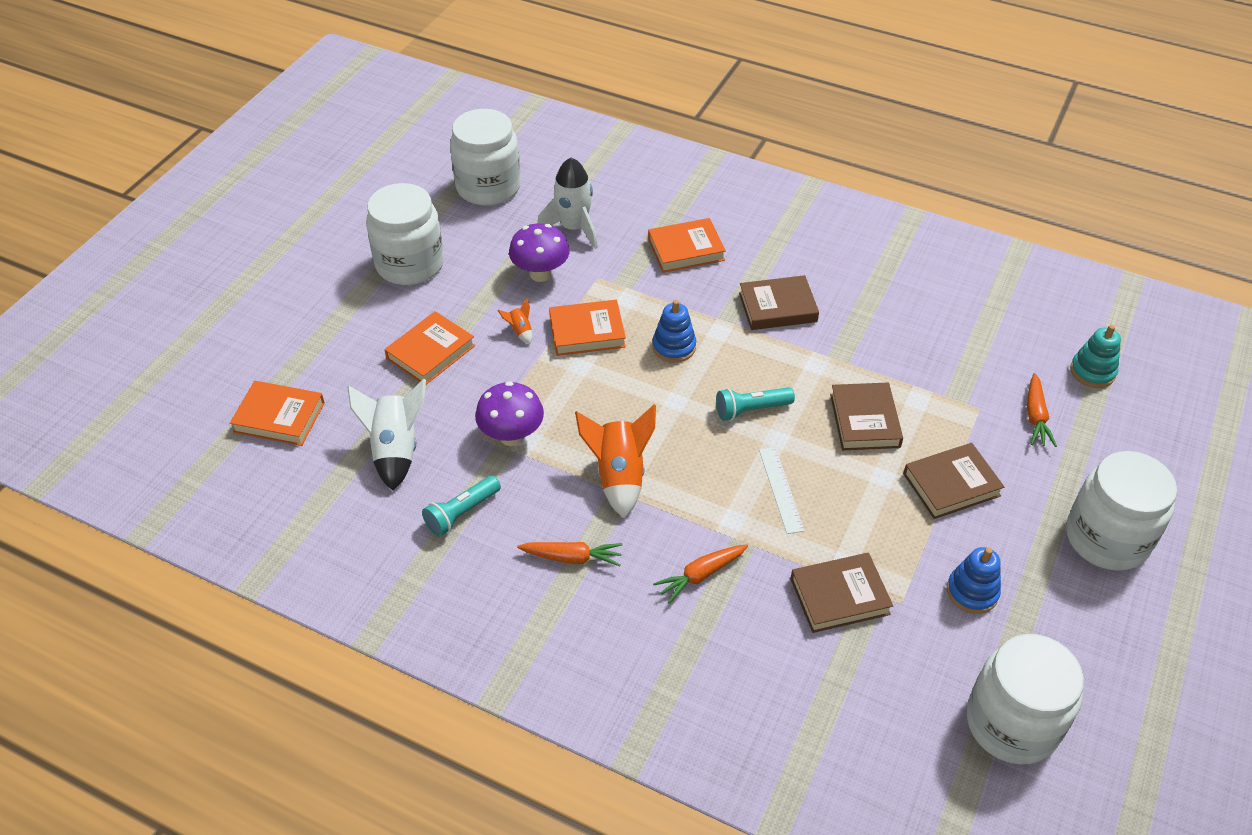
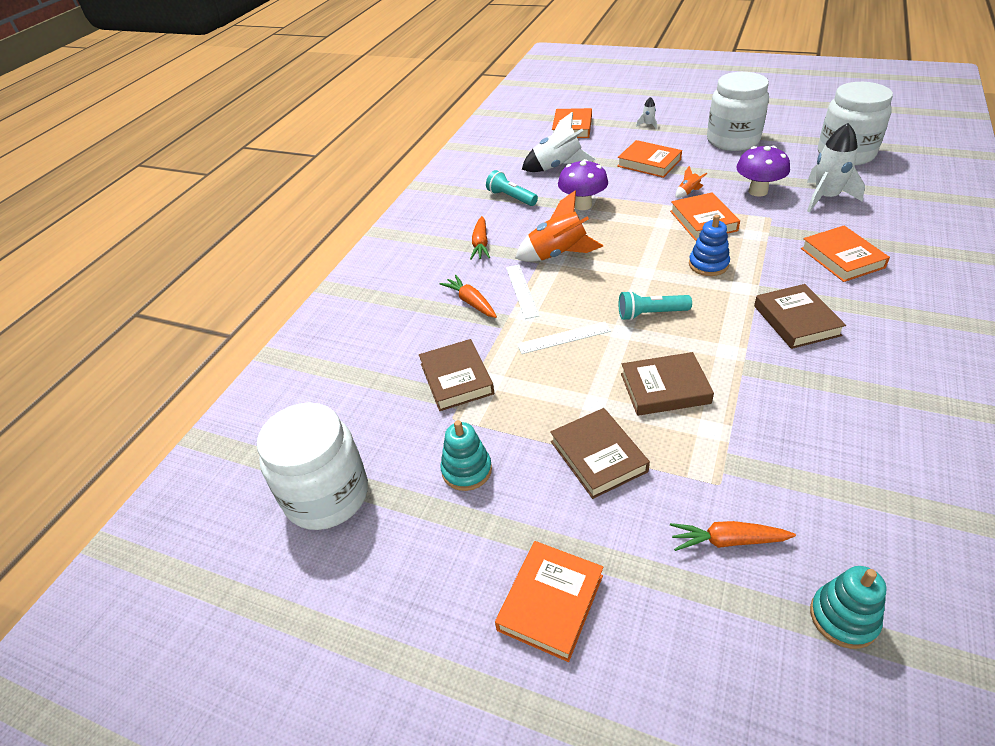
camera: 90 degrees right, 5 degrees down
turquoise flashlight [716,387,795,421] -> turquoise flashlight turned 75 degrees counterclockwise [619,291,692,320]
blue stacking toy [947,547,1001,614] -> turquoise stacking toy [440,420,492,491]
white jar [1066,451,1177,571] -> orange book [495,541,603,662]
none -> white ruler [506,265,539,319]
none -> white rocket [636,97,657,129]

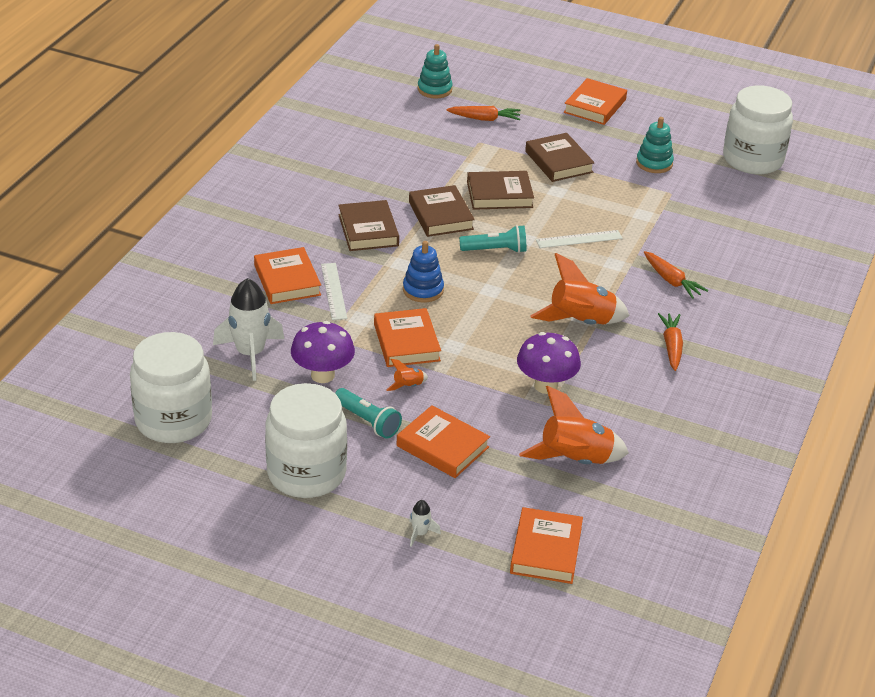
camera: 175 degrees right, 5 degrees down
brown book [419,339,494,411] -> brown book moved to [409,185,475,237]
turquoise flashlight [486,170,538,206] -> turquoise flashlight moved to [335,388,402,439]
white ruler [506,265,539,319] -> white ruler moved to [321,263,347,320]
white rocket [522,112,596,172] -> orange rocket [519,386,629,464]

